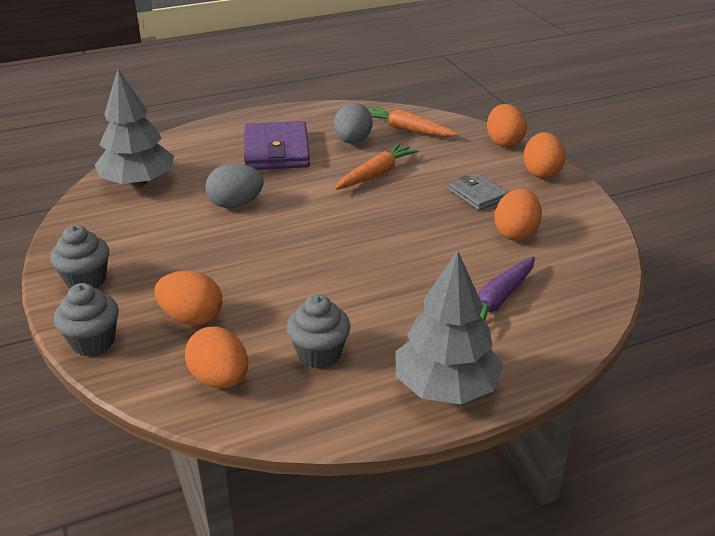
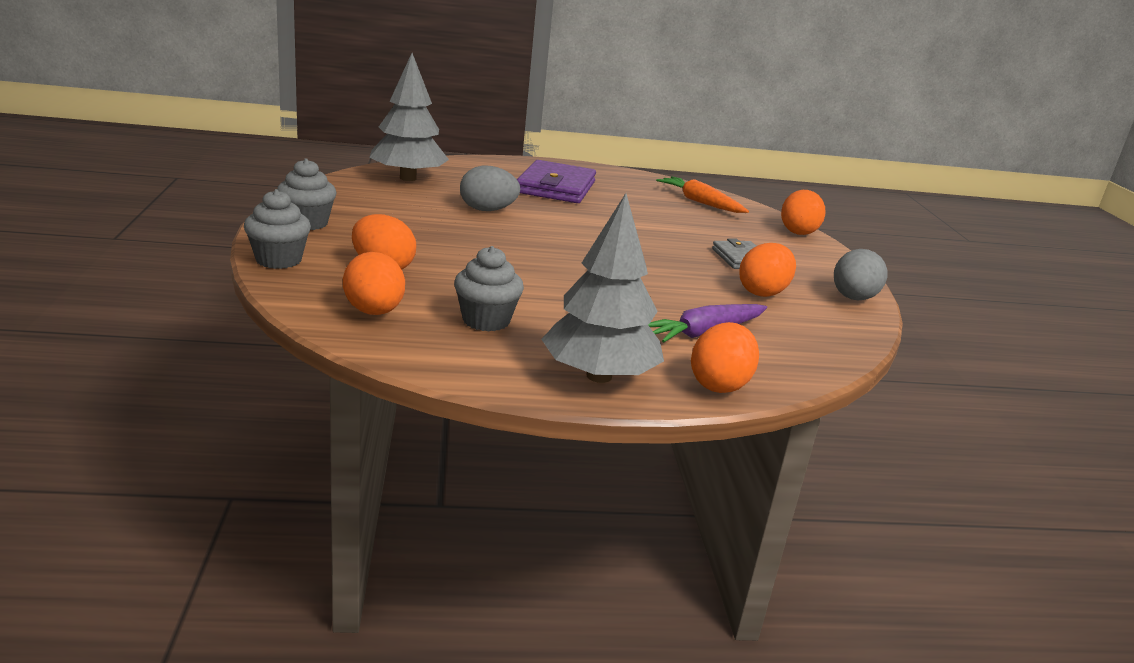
camera: 15 degrees right, 10 degrees down
grey egg [334,103,373,144] -> grey egg moved to [834,249,888,300]
orange carrot [335,143,419,190] -> none
orange egg [523,132,566,179] -> orange egg moved to [691,322,759,393]

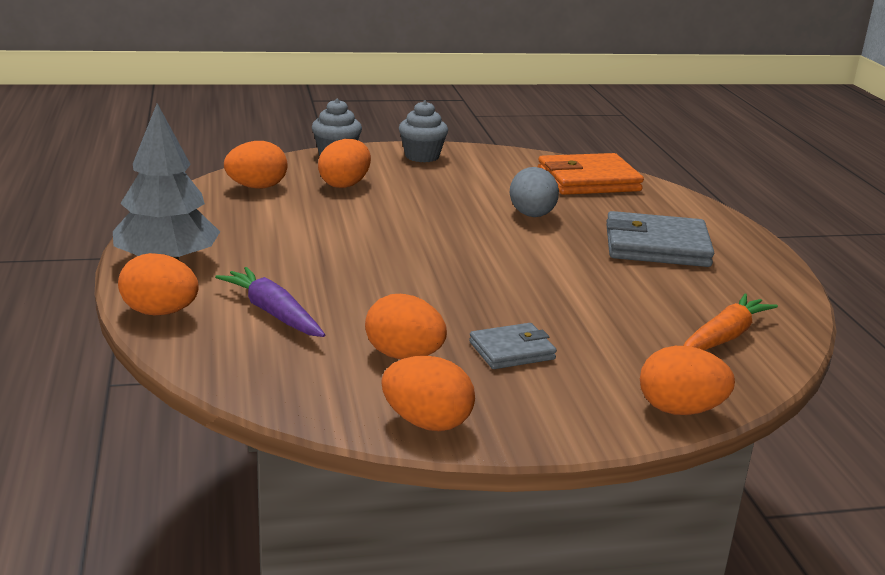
camera: 85 degrees right, 0 degrees up
grey tree [369,53,449,181] -> orange wallet [538,153,644,195]
grey cupcake [454,246,524,332] -> none
purple wallet [517,160,596,203] -> grey wallet [606,211,714,267]
grey egg [834,249,888,300] -> orange egg [381,356,475,431]

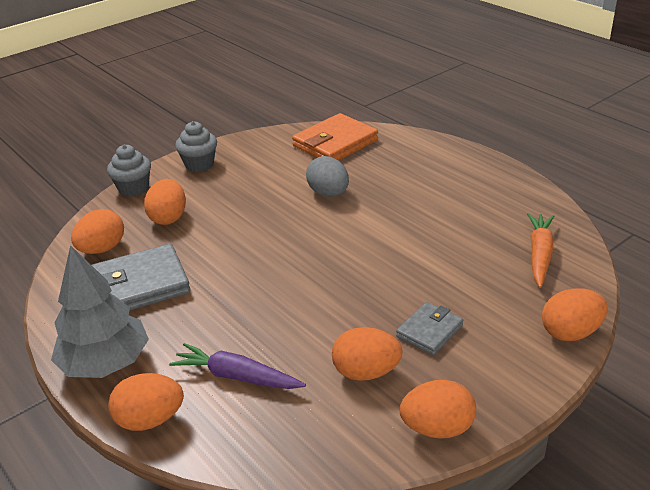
camera: 25 degrees left, 10 degrees up
grey wallet [606,211,714,267] -> grey wallet moved to [92,244,190,311]

